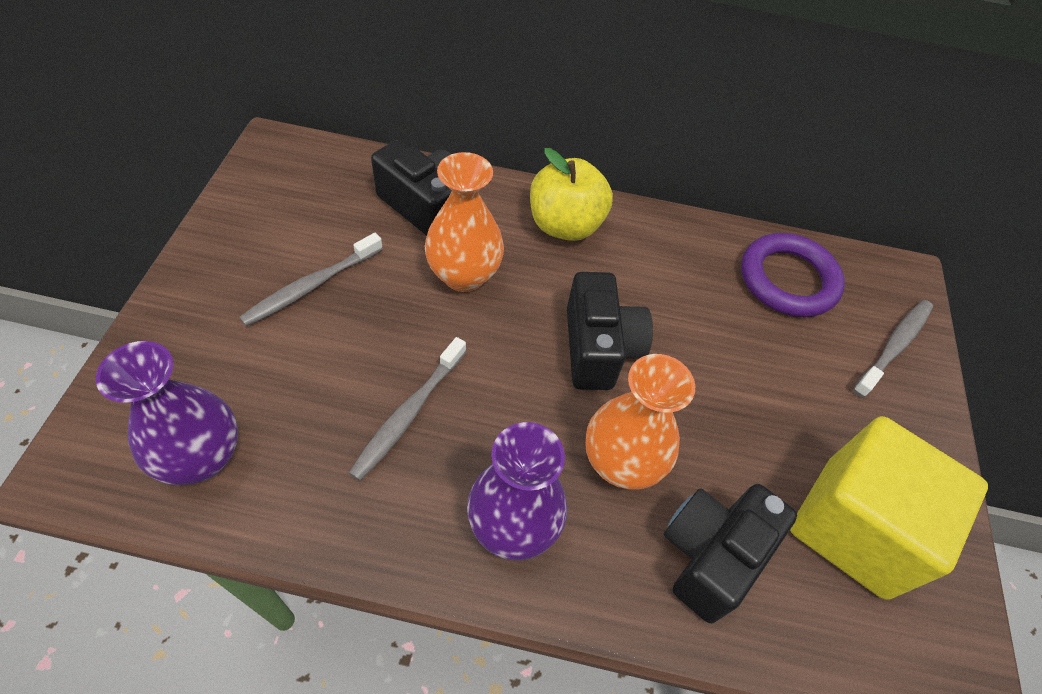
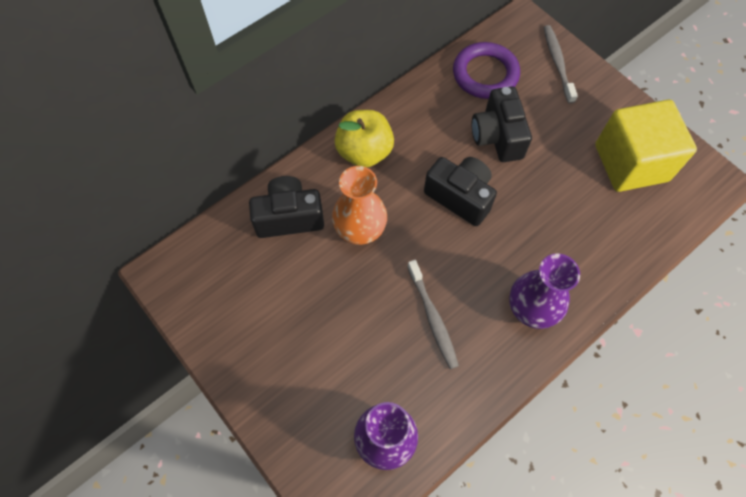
camera: 45 degrees left, 10 degrees up
grey toothbrush [239,233,383,327] -> none
orange vase [585,354,695,489] -> none
black camera [664,484,797,623] -> black camera moved to [472,86,532,162]

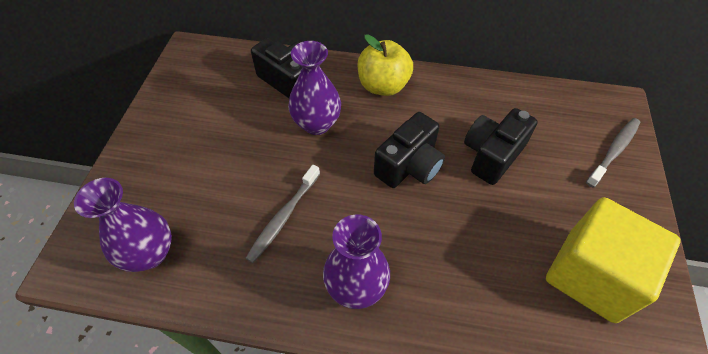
camera: 50 degrees right, 10 degrees down
orange vase [332,166,387,245] -> purple vase [288,41,341,135]
black camera [424,157,497,226] -> black camera turned 45 degrees clockwise [374,112,445,188]
purple ring [453,42,520,99] -> none

